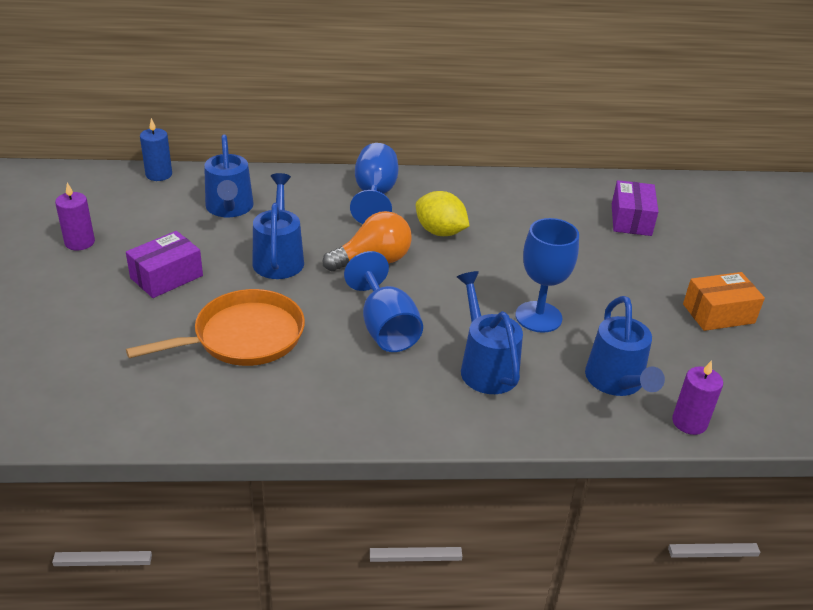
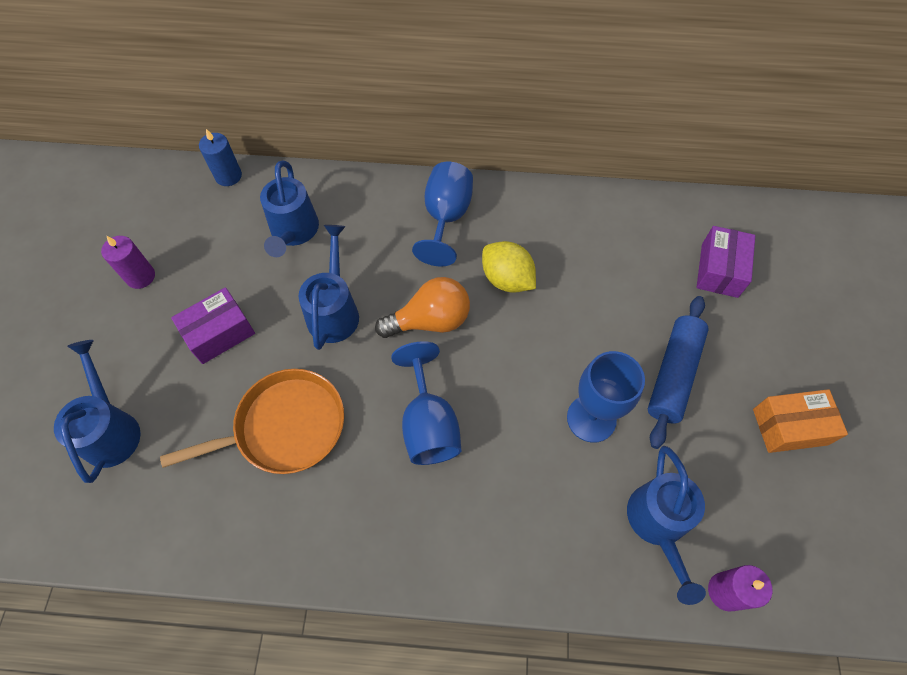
camera: 10 degrees right, 25 degrees up
blue watering can [457,271,523,394] -> blue watering can moved to [54,340,141,483]
none -> blue rolling pin [648,296,709,449]

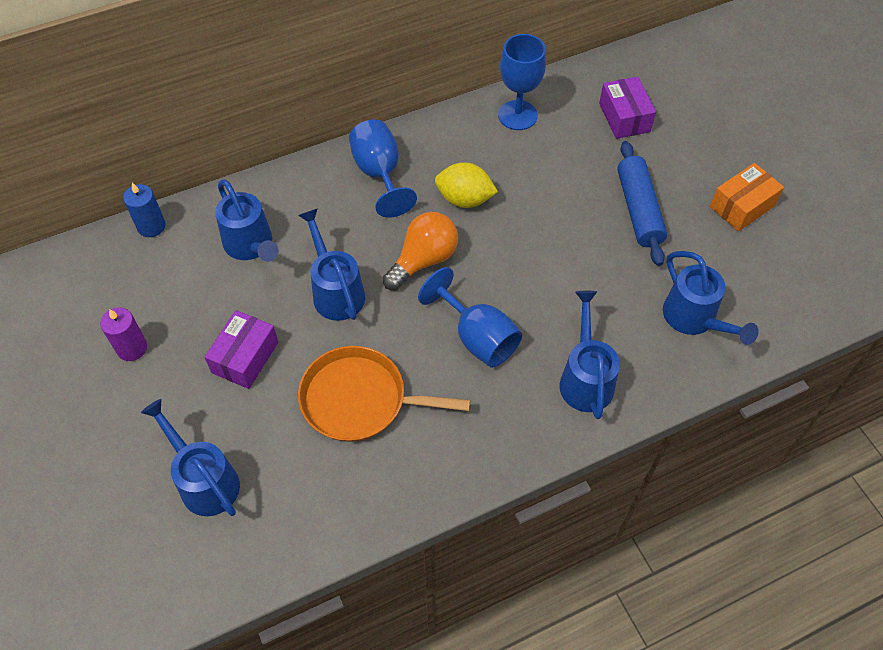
camera: 30 degrees left, 5 degrees down
orange pan [160,369,344,474] -> orange pan turned 120 degrees counterclockwise [298,346,470,442]
blue goblet [567,351,645,443] -> blue goblet moved to [498,34,546,130]
purple candle [708,565,772,612] -> none
none -> blue watering can [560,291,620,419]

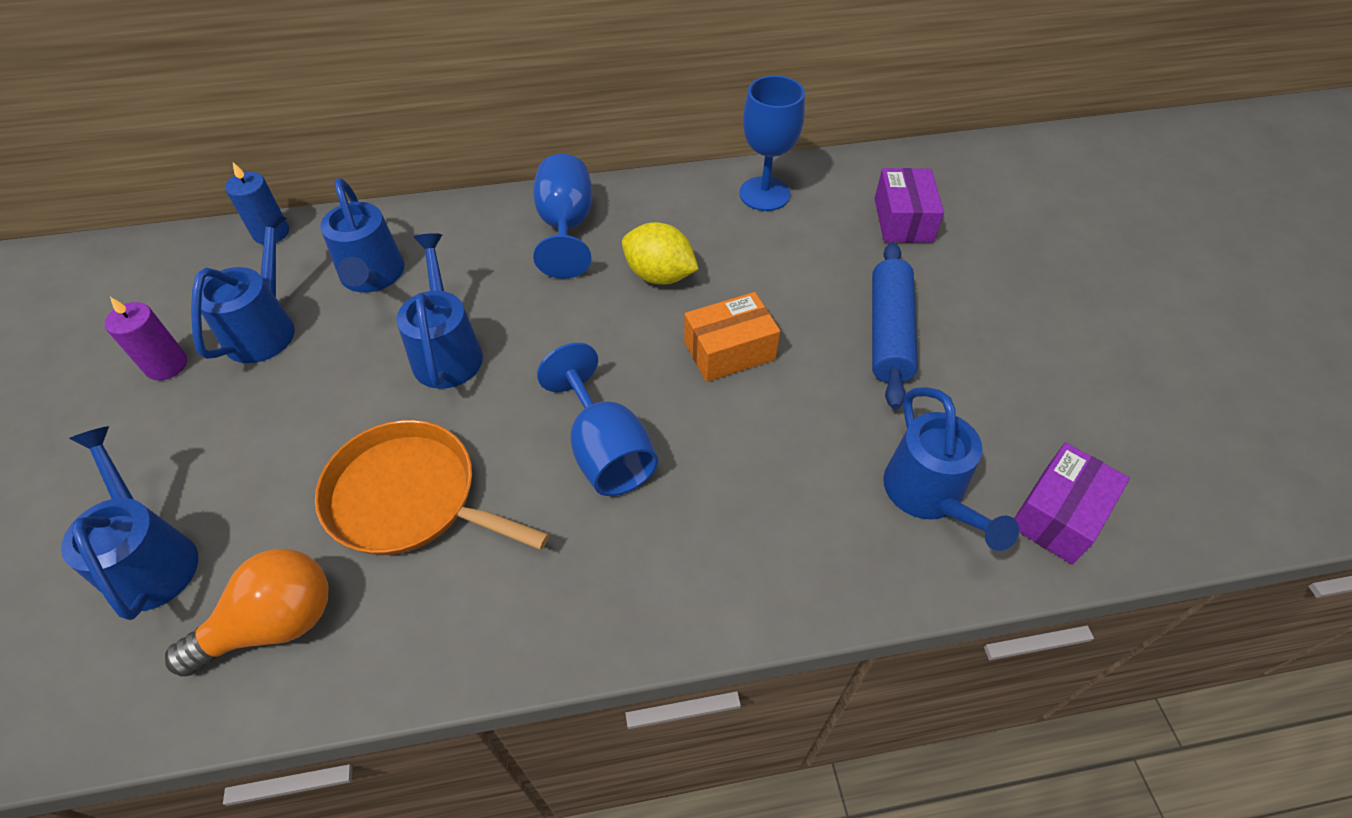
camera: 15 degrees right, 5 degrees down
purple box [204,310,278,389] -> purple box moved to [1014,442,1130,564]
orange light bulb [383,212,458,290] -> orange light bulb moved to [165,549,329,677]
blue watering can [560,291,620,419] -> blue watering can moved to [191,212,295,363]
orange box [710,163,784,232] -> orange box moved to [684,292,780,382]

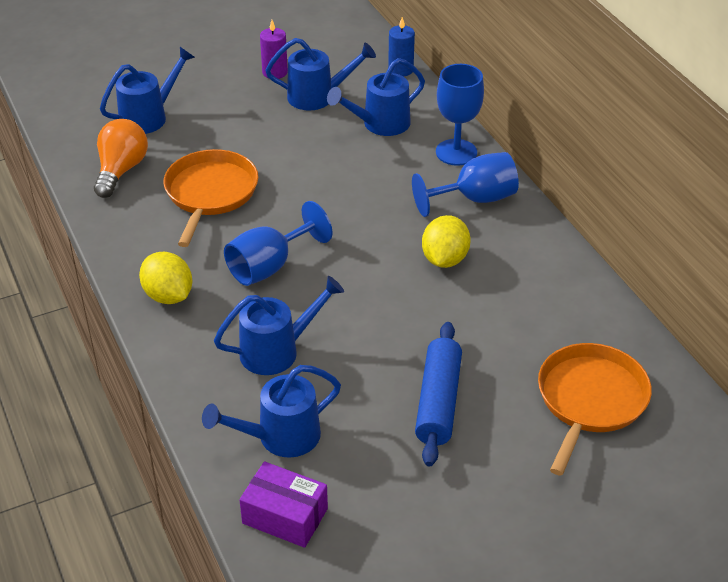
camera: 75 degrees right, 10 degrees down
orange light bulb [165,549,329,677] -> orange light bulb turned 120 degrees counterclockwise [94,119,148,198]
blue watering can [396,233,483,389] -> blue watering can moved to [214,276,344,375]
orange box [684,292,780,382] -> none
blue goblet [739,76,805,211] -> blue goblet moved to [436,64,484,166]
blue rolling pin [872,242,918,409] -> blue rolling pin turned 75 degrees counterclockwise [415,322,462,467]
purple box [874,168,944,243] -> orange pan [538,343,652,476]
none -> yellow lemon [139,252,193,304]

